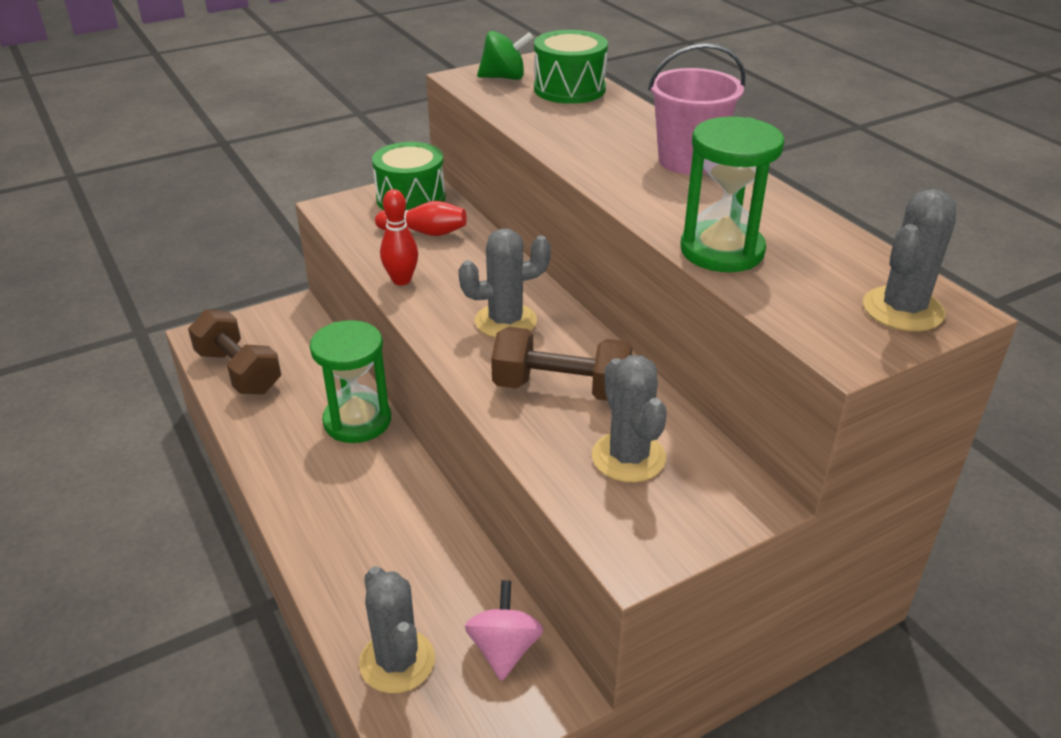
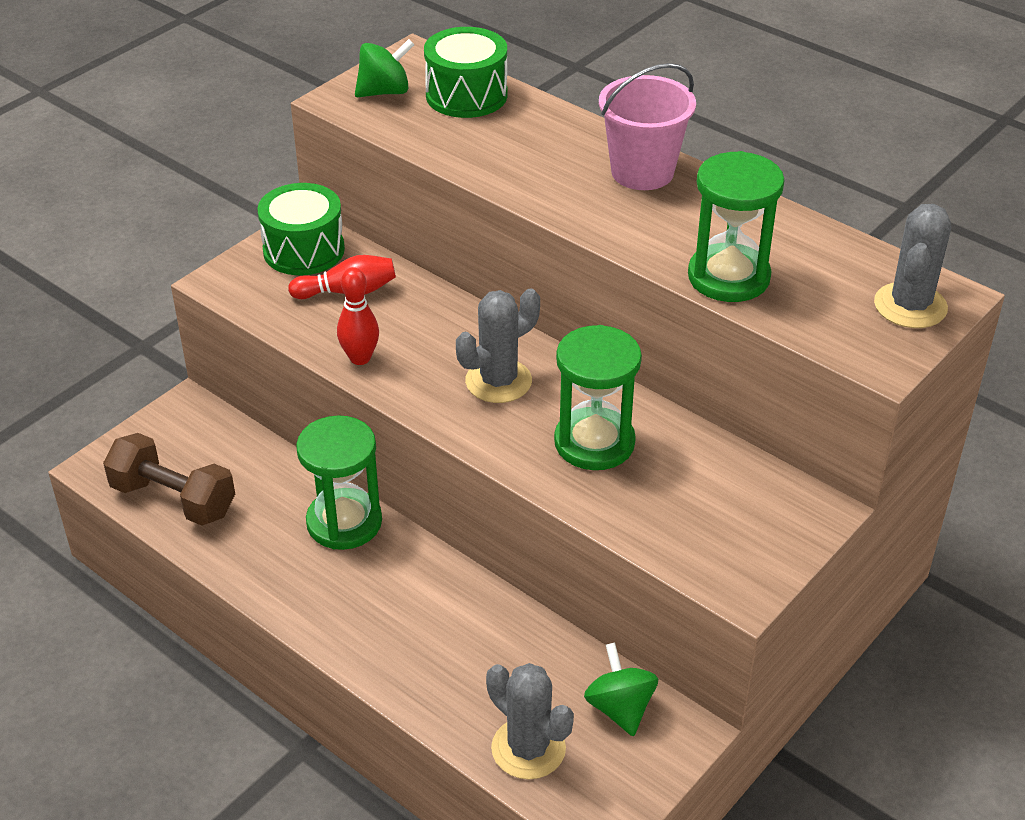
camera: 20 degrees left, 5 degrees up
pink spinning top [465,580,544,681] -> green spinning top [584,643,658,736]
brown dumbbell [491,327,633,401] -> green hourglass [554,325,642,470]
grey cactus [592,355,667,483] -> none

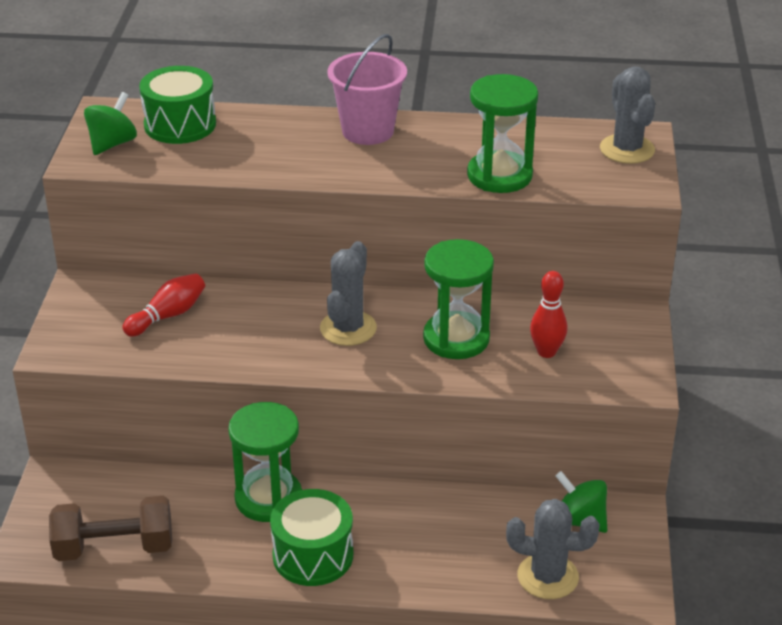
camera: 35 degrees left, 5 degrees down
green drum [257,183,345,275] -> green drum moved to [270,489,353,586]
red bowling pin [337,267,379,365] -> red bowling pin moved to [530,271,567,358]

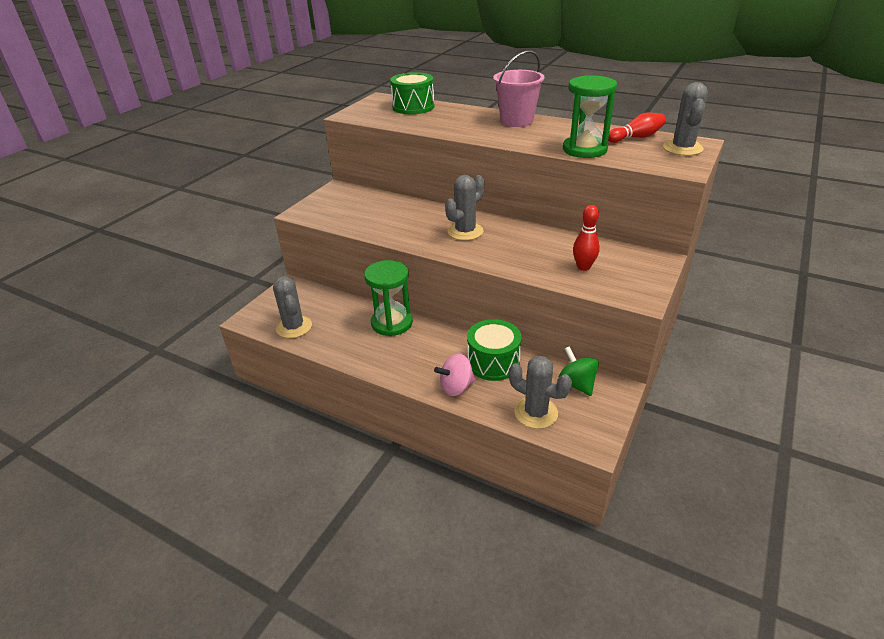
camera: 25 degrees right, 0 degrees up
brown dumbbell [49,496,172,561] -> grey cactus [273,276,312,338]
green spinning top [84,92,137,155] -> none
red bowling pin [122,273,205,337] -> red bowling pin moved to [608,112,666,143]
green drum [270,489,353,586] -> green drum moved to [467,319,522,381]
green hourglass [423,239,494,359] -> none
none -> pink spinning top [434,353,476,396]

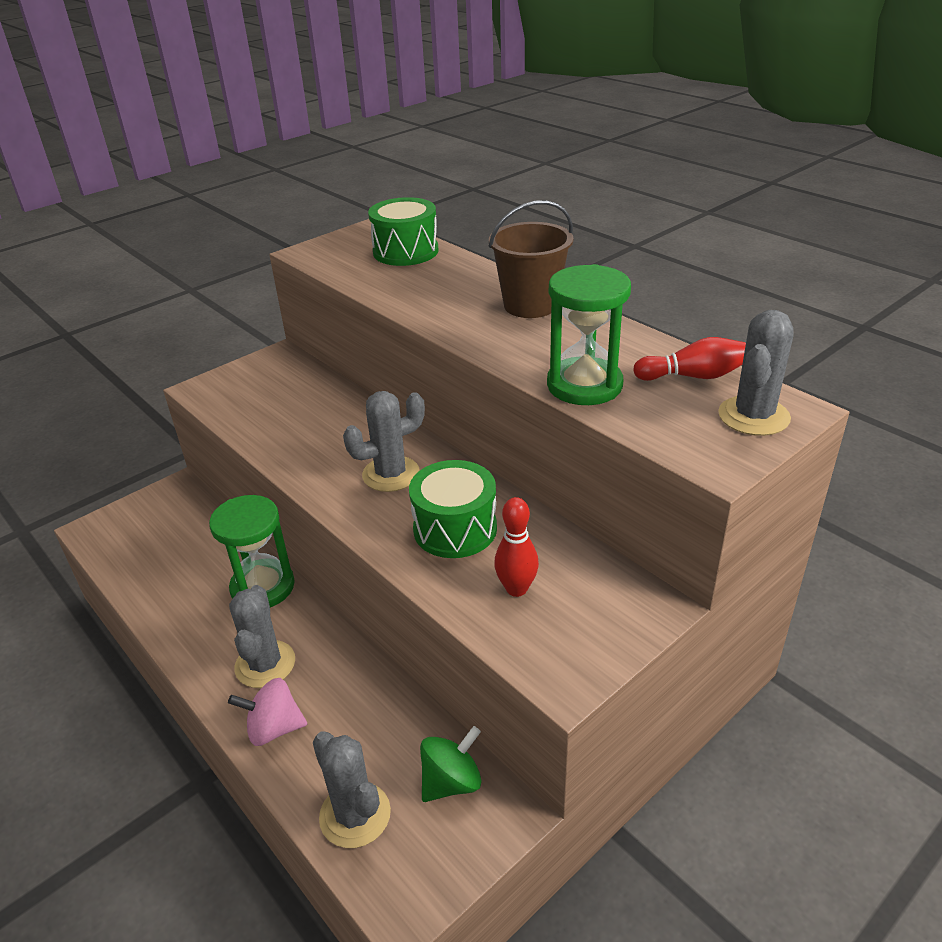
camera: 20 degrees right, 0 degrees up
grey cactus [273,276,312,338] -> grey cactus moved to [229,585,295,688]
green drum [467,319,522,381] -> green drum moved to [409,460,497,558]
pink bucket [493,50,545,127] -> brown bucket [489,200,573,318]
green spinning top [558,346,599,396] -> green spinning top turned 60 degrees clockwise [420,726,482,802]

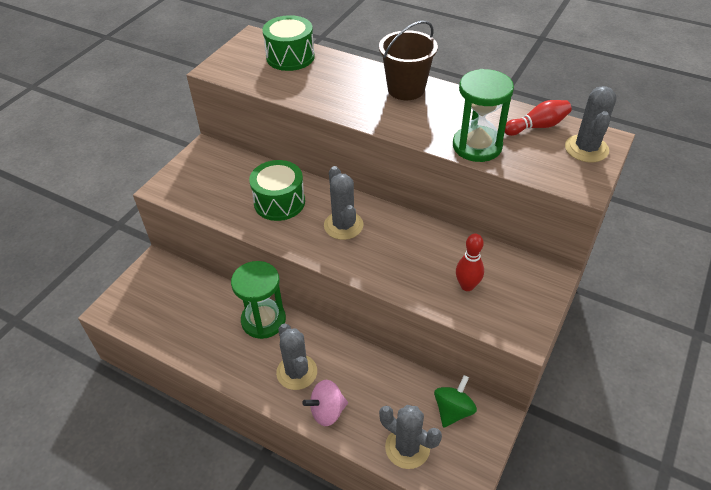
camera: 20 degrees left, 10 degrees up
grey cactus [343,391,425,492] -> grey cactus turned 60 degrees counterclockwise [324,166,364,240]
green drum [409,460,497,558] -> green drum moved to [249,160,305,221]

